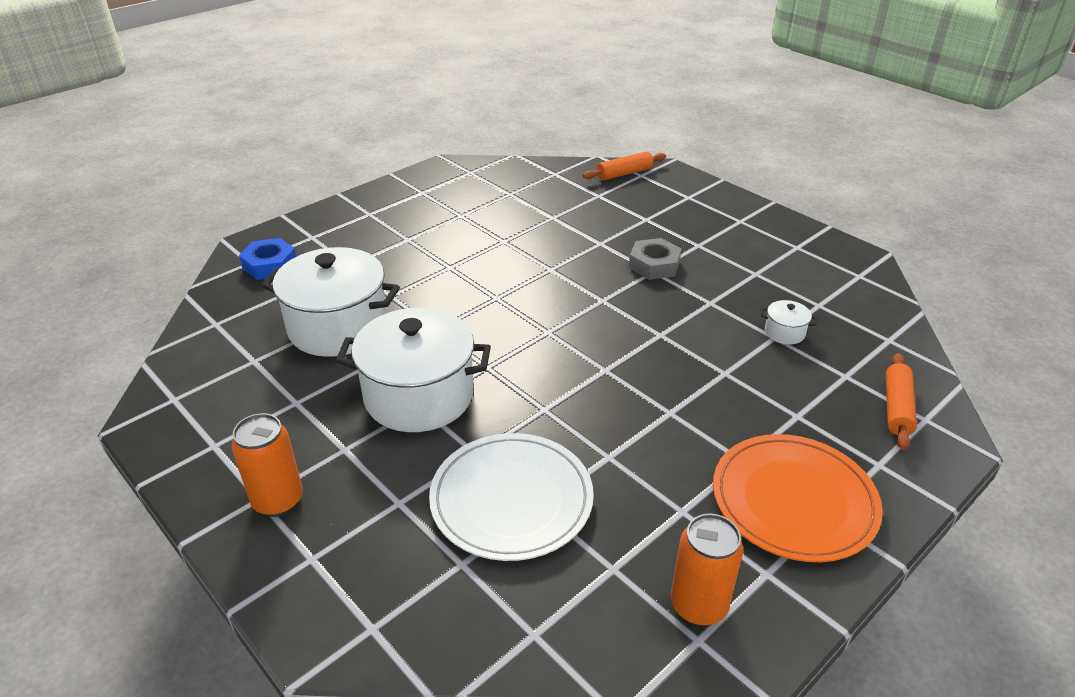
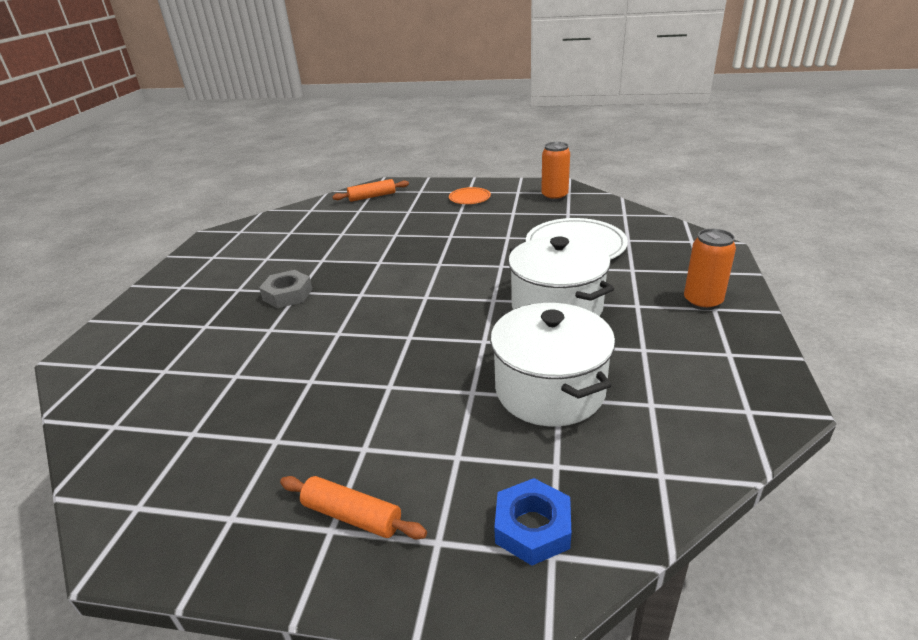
camera: 125 degrees left, 5 degrees down
orange rolling pin [583,151,666,181] -> orange rolling pin moved to [280,476,427,539]
orange plate [713,434,883,562] -> orange plate [449,187,491,204], size x0.51
white pot [761,300,817,344] -> none

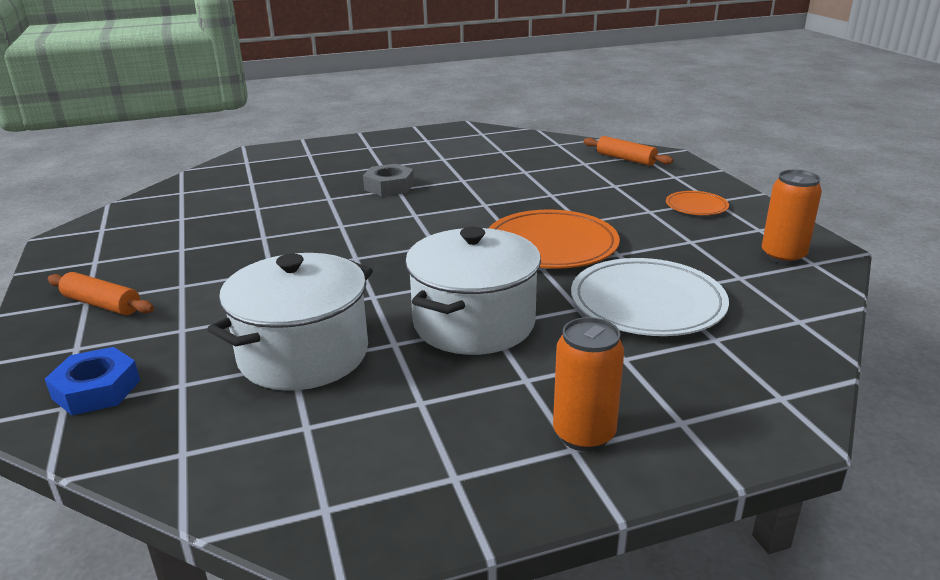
camera: 60 degrees right, 5 degrees down
orange rolling pin [280,476,427,539] -> orange rolling pin turned 60 degrees counterclockwise [48,272,154,315]
none -> orange plate [488,209,620,269]

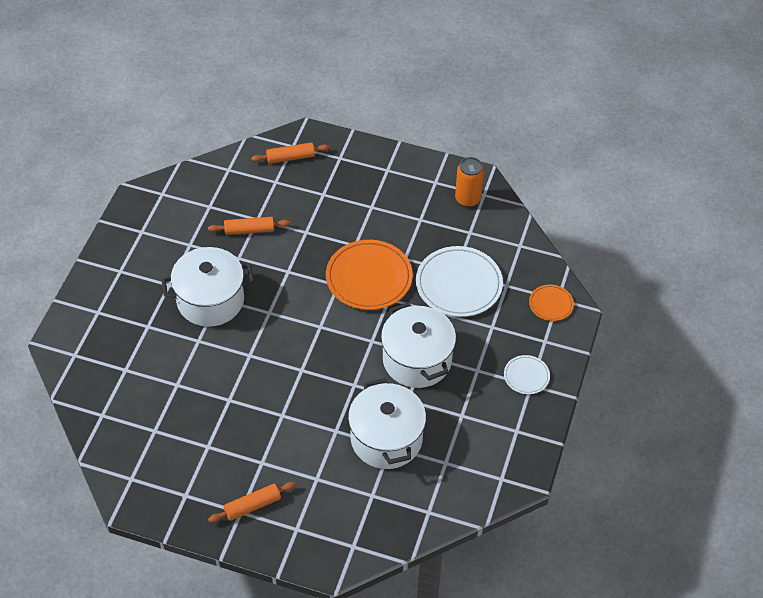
camera: 55 degrees left, 25 degrees up
blue nut [45,347,140,415] -> none
grey nut [363,164,414,196] -> white pot [161,247,254,327]
orange can [553,317,624,452] -> white plate [504,355,550,394]
orange plate [666,191,729,215] -> orange plate moved to [529,285,574,321]
none -> orange rolling pin [208,217,290,235]

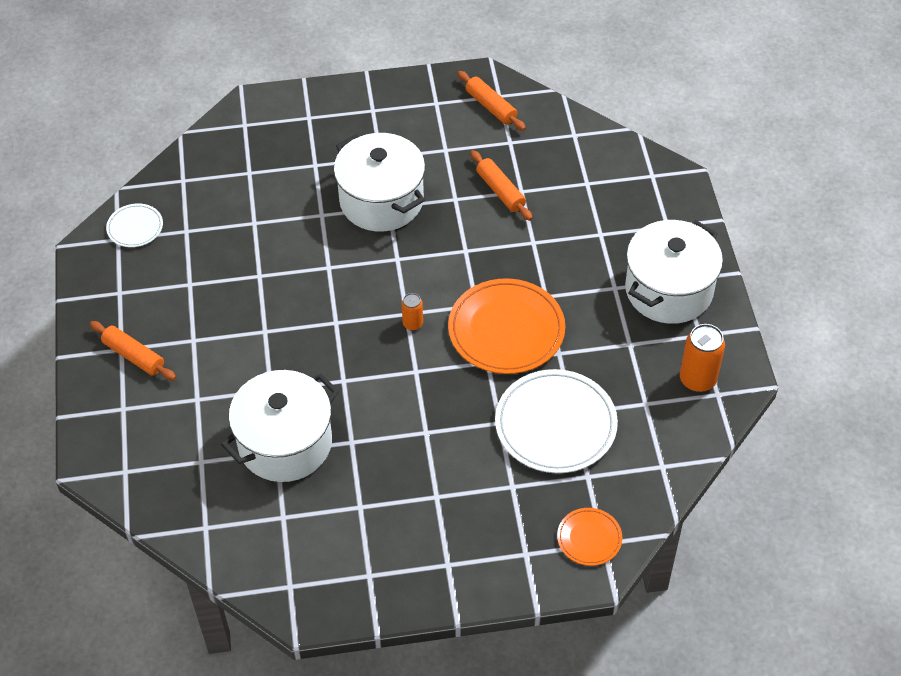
camera: 65 degrees right, 0 degrees up
orange rolling pin [251,142,330,164] -> orange rolling pin moved to [457,71,526,131]
white pot [381,302,456,388] -> white pot moved to [625,220,723,324]
white plate [504,355,550,394] -> white plate moved to [106,203,163,247]
none -> orange can [402,293,423,331]

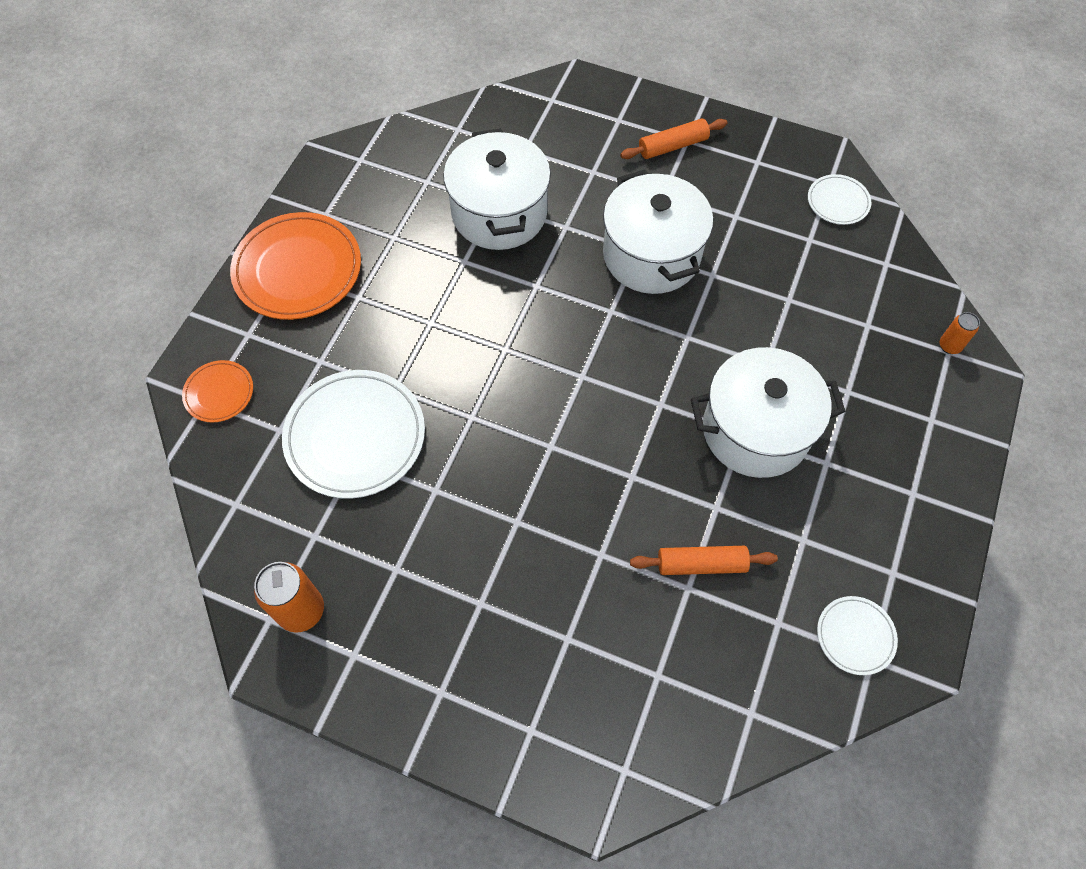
camera: 120 degrees right, 10 degrees up
orange can [402,293,423,331] -> orange can moved to [940,312,980,354]
orange plate [448,278,565,374] -> orange plate moved to [230,212,361,320]
orange rolling pin [457,71,526,131] -> white plate [817,596,898,675]
white pot [625,220,723,324] -> white pot moved to [603,170,713,294]

